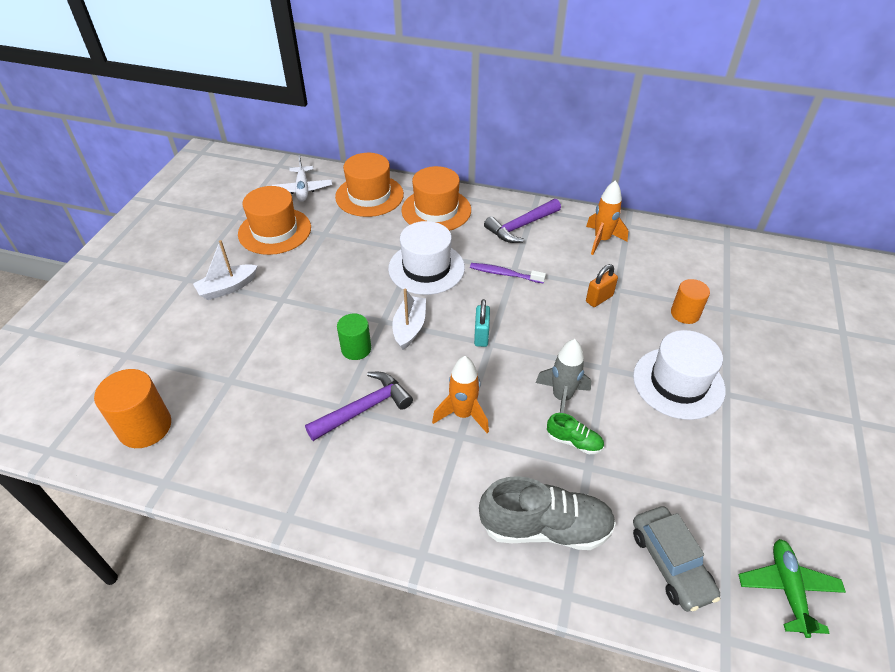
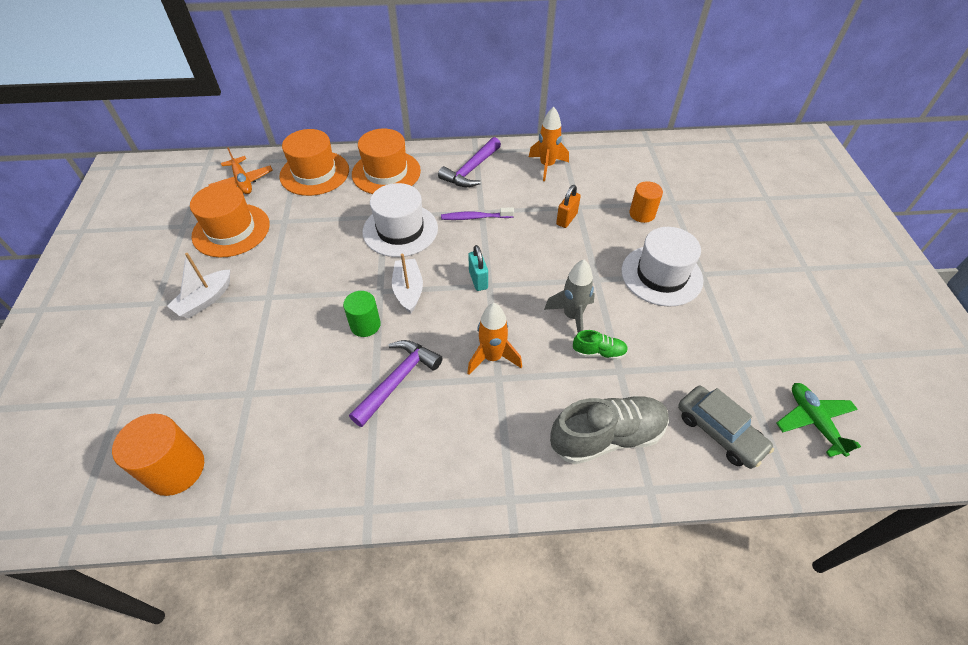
camera: 20 degrees left, 5 degrees up
white plane [271,155,332,202] -> orange plane [209,147,273,194]

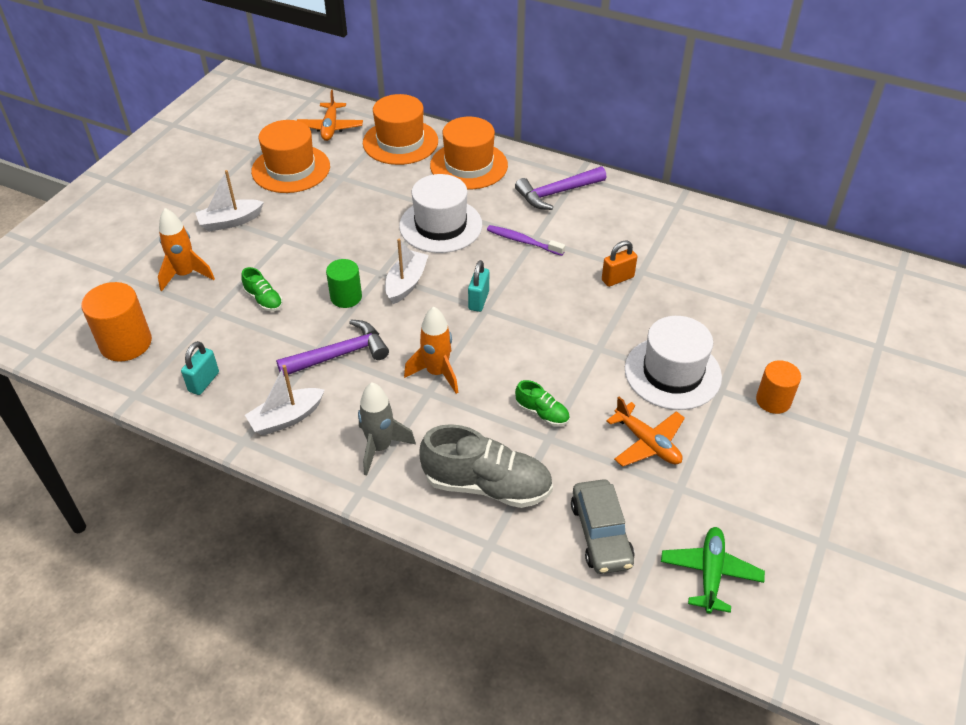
camera: 30 degrees right, 5 degrees down
orange rocket [529,107,569,181] -> orange rocket moved to [158,208,215,291]
grey rocket [544,260,595,333] -> grey rocket moved to [358,382,416,476]
orange cylinder [629,181,663,223] -> orange cylinder moved to [756,360,801,414]
none -> turquoise padlock [181,341,219,395]
none -> green shoe [241,267,283,312]
none -> white boat [245,365,324,436]
none -> orange plane [606,397,685,467]

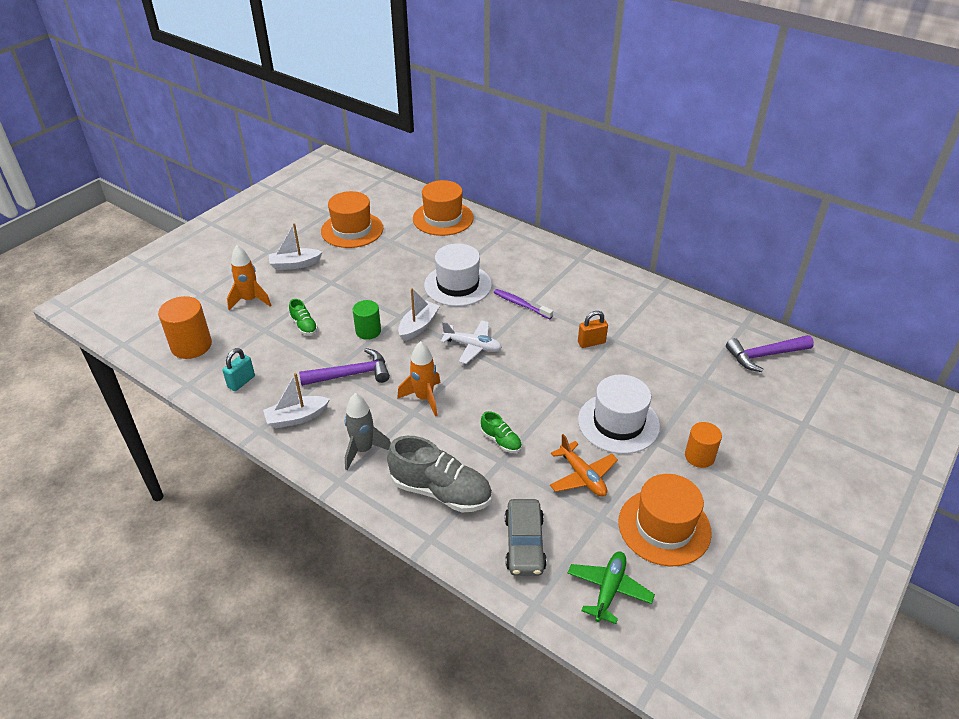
camera: 10 degrees right, 5 degrees down
orange plane [297,90,363,141] -> none
orange hat [430,117,508,190] -> orange hat moved to [618,474,712,566]
turquoise padlock [468,260,489,312] -> white plane [440,320,502,364]
purple hammer [515,166,607,210] -> purple hammer moved to [726,335,814,372]

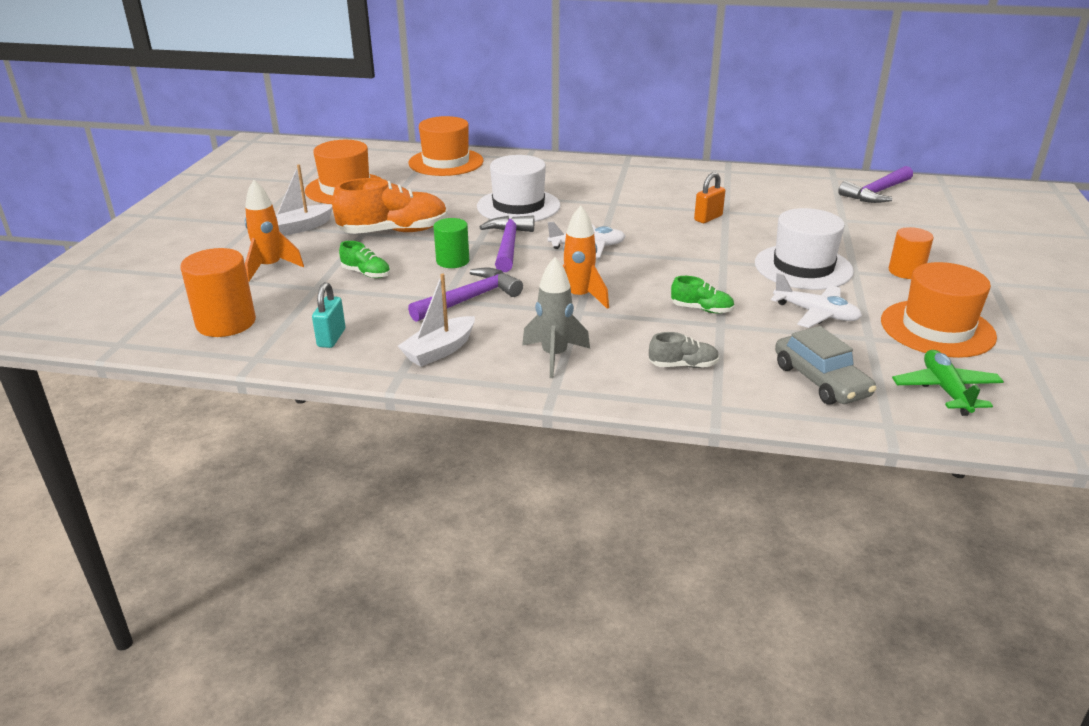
camera: 25 degrees left, 10 degrees down
grey shoe [387,436,492,513] -> grey shoe [649,332,719,368], size x0.49
white boat [398,288,440,341] -> purple hammer [480,215,534,272]
purple toothbrush [494,289,553,319] -> none
orange plane [550,434,618,497] -> white plane [771,273,862,328]
none -> orange shoe [332,178,448,234]

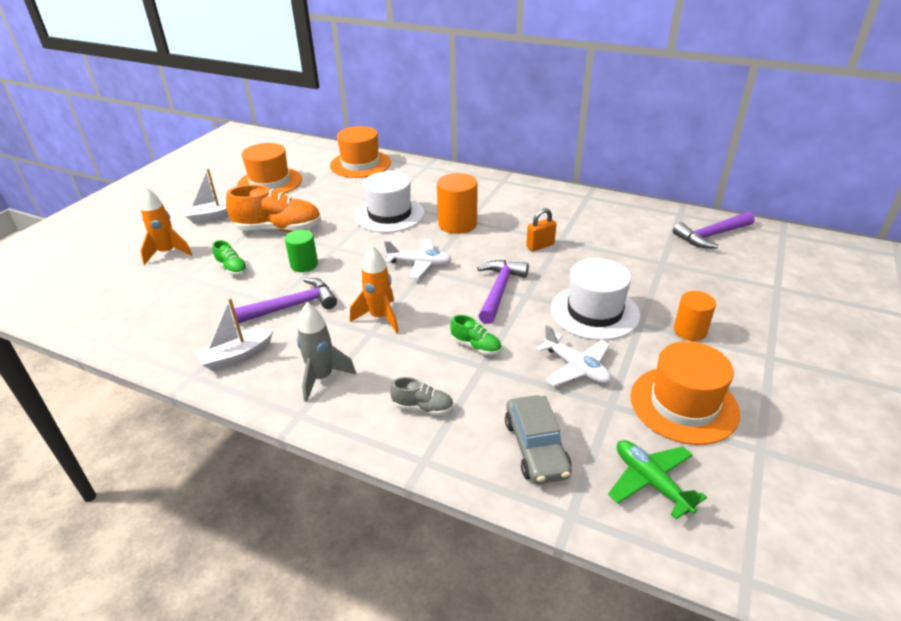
camera: 15 degrees right, 5 degrees up
orange cylinder [181,248,256,337] -> orange cylinder moved to [437,173,478,234]
turquoise padlock [312,282,345,348] -> none
purple hammer [480,215,534,272] -> purple hammer moved to [477,260,529,324]
green plane [892,350,1004,416] -> green plane turned 45 degrees counterclockwise [608,440,707,519]

